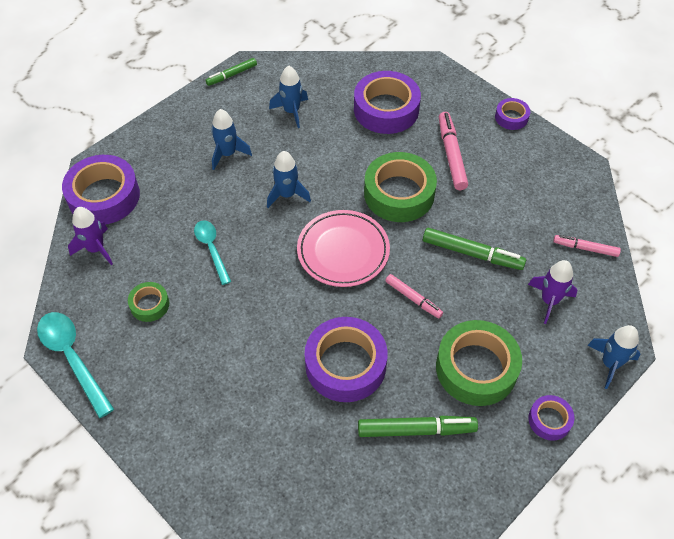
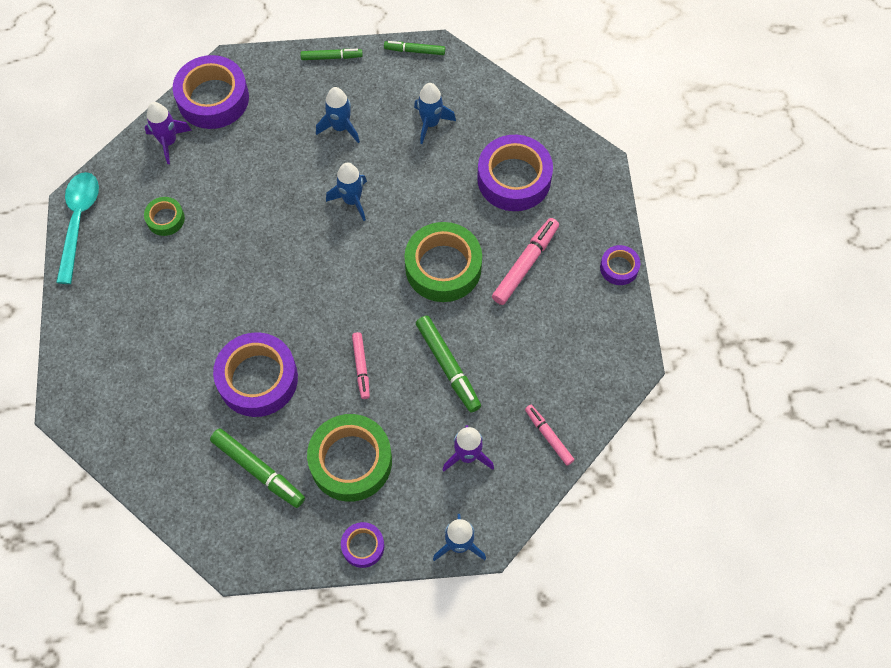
camera: 40 degrees right, 10 degrees up
turquoise spoon [194,220,231,285] -> none
pink plate [297,210,390,287] -> none
none -> green marker [300,49,363,60]

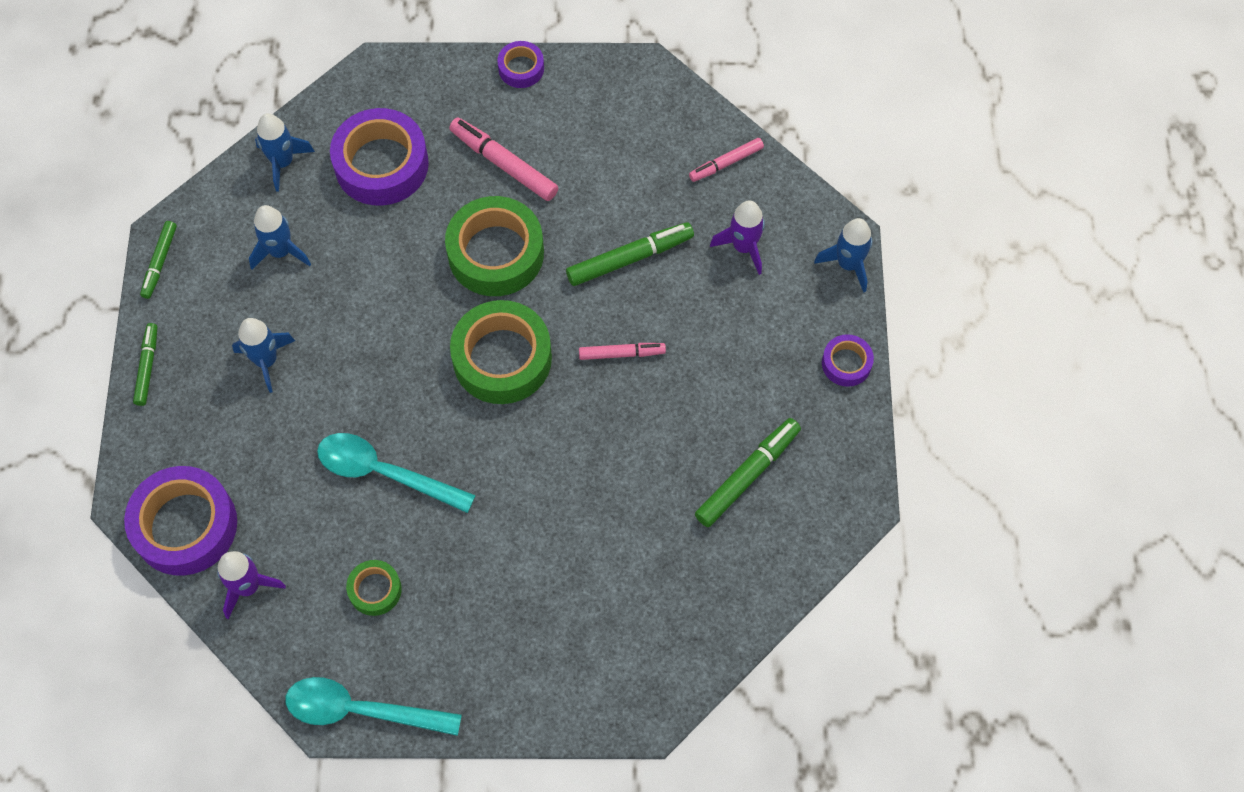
camera: 85 degrees left, 0 degrees up
purple tape [213,332,298,417] -> none
green tape [307,414,392,502] -> green tape moved to [450,300,552,404]
blue rocket [326,163,367,221] -> blue rocket moved to [255,113,315,192]
none -> turquoise spoon [317,433,476,513]

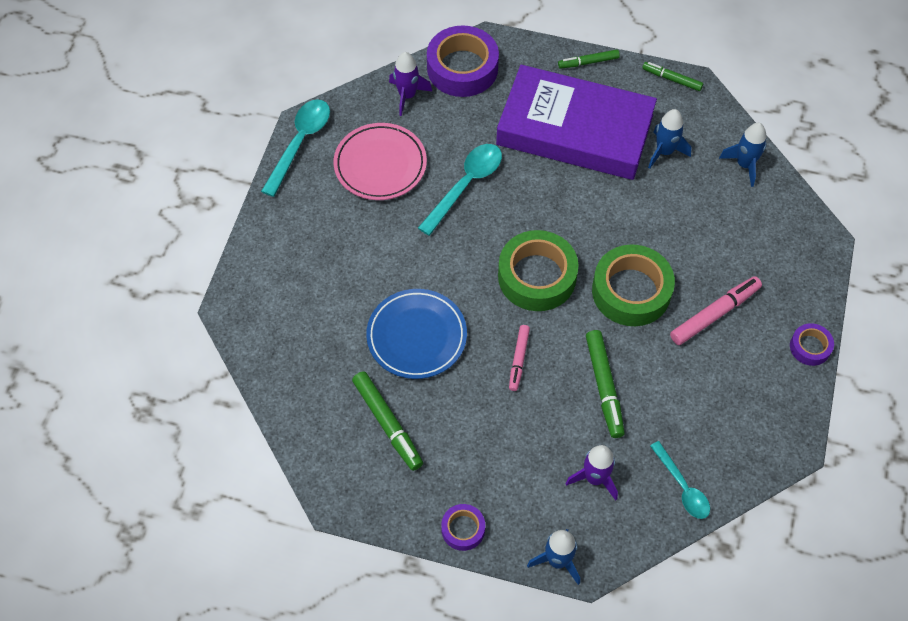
camera: 105 degrees right, 5 degrees down
green marker [133,323,157,406] -> green marker turned 150 degrees clockwise [558,50,620,69]
blue rocket [232,318,295,393] -> purple book [496,65,657,180]
purple tape [330,108,429,206] -> none
green tape [346,560,402,616] -> pink plate [334,123,427,200]
pink marker [689,138,764,182] -> turquoise spoon [650,441,710,519]
none -> blue plate [366,289,467,379]

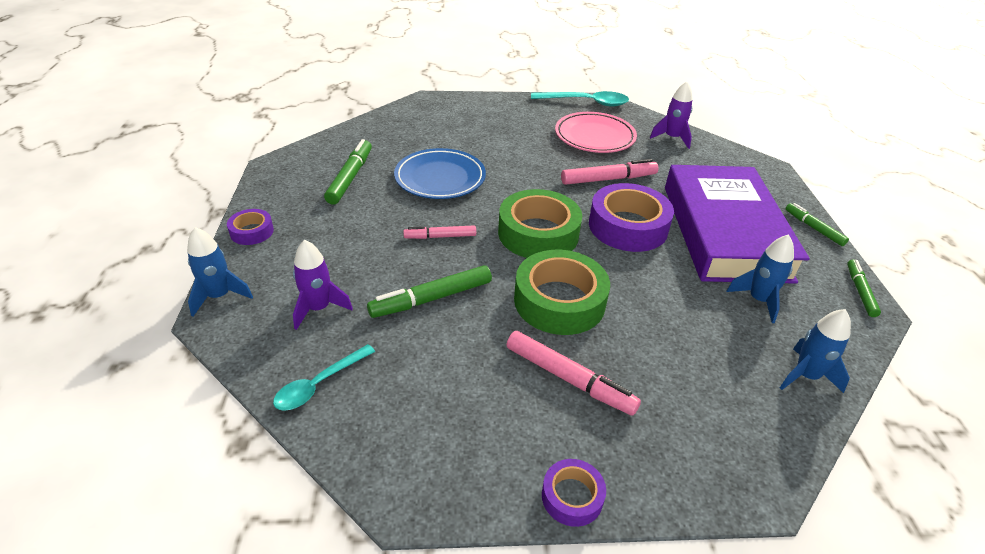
camera: 70 degrees right, 20 degrees down
green marker [352,371,423,471] -> green marker turned 150 degrees clockwise [324,139,372,205]
turquoise spoon [418,144,502,236] -> pink marker [561,159,659,185]
purple tape [427,25,499,97] -> purple tape moved to [589,183,674,252]

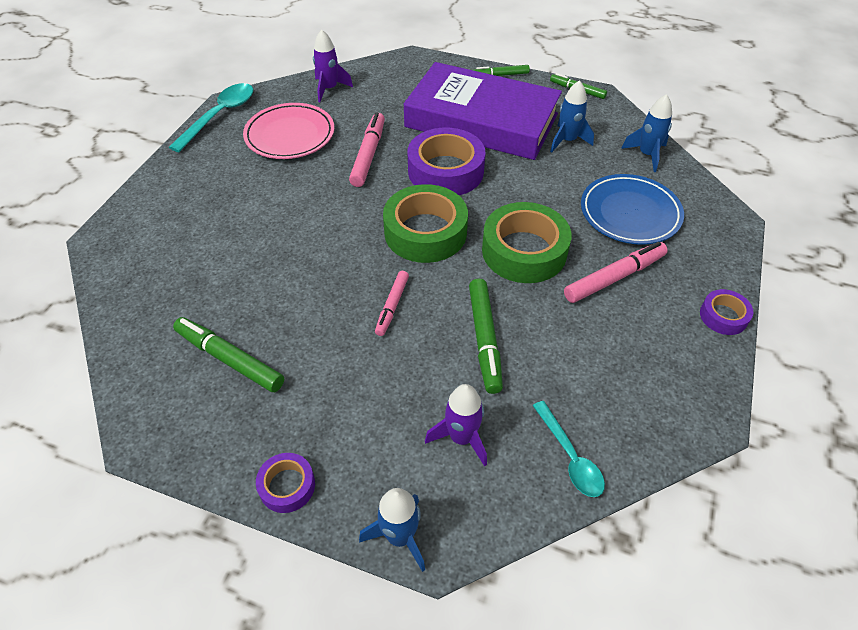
camera: 65 degrees left, 10 degrees up
blue plate [394,148,486,199] -> blue plate moved to [581,174,684,245]

